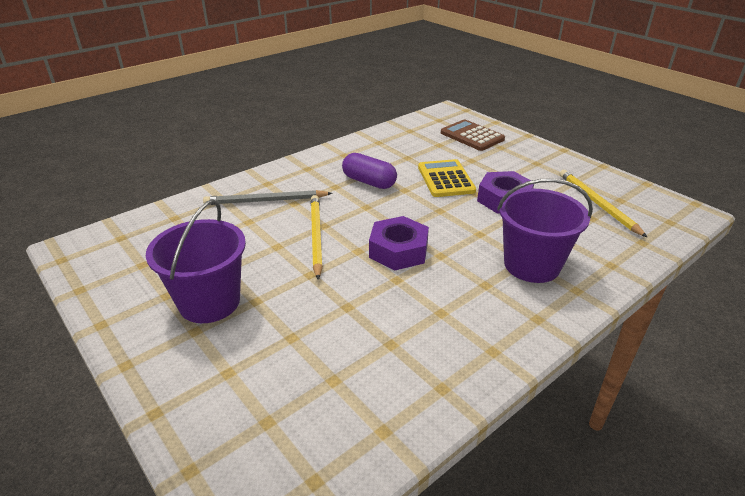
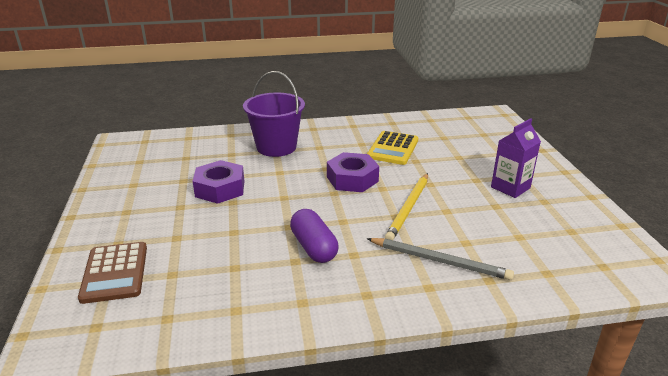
camera: 150 degrees left, 5 degrees down
purple bucket [146,199,246,323] -> purple carton [491,118,541,198]
yellow calculator [418,159,476,197] -> yellow calculator moved to [367,131,418,165]
yellow pencil [560,170,647,237] -> none

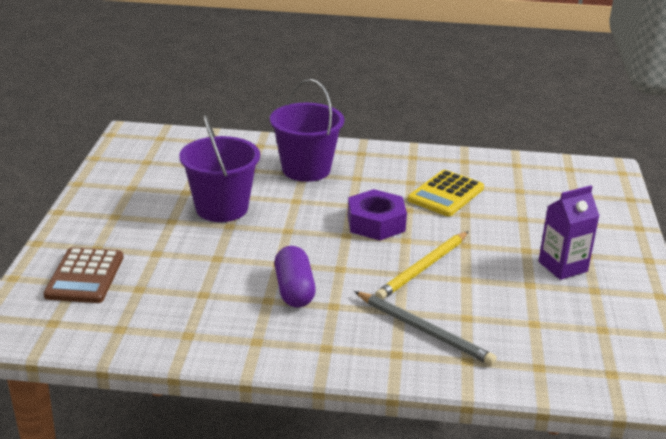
camera: 15 degrees right, 0 degrees up
purple nut [193,160,244,204] -> purple bucket [179,115,260,222]

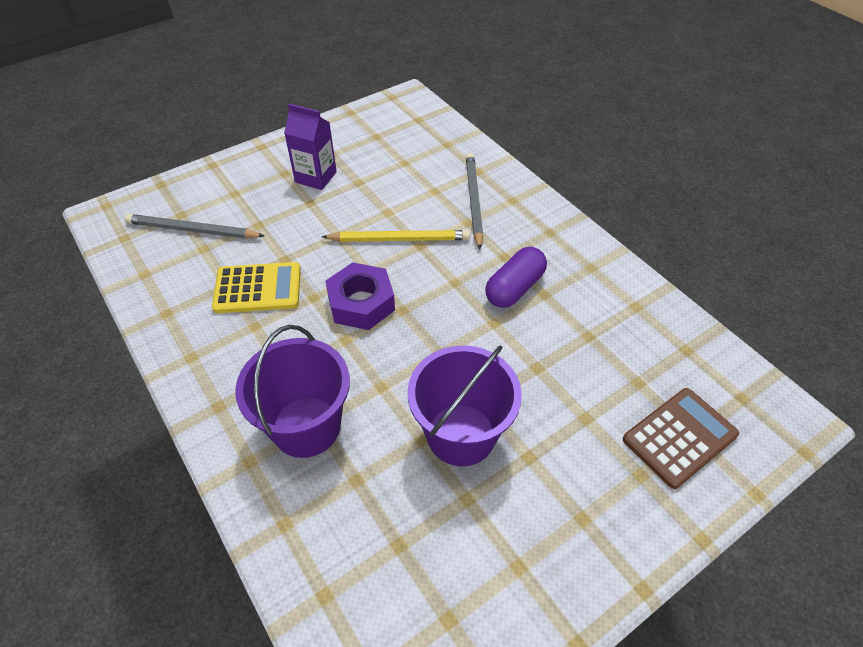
camera: 130 degrees left, 20 degrees up
none -> grey pencil [124,214,264,239]

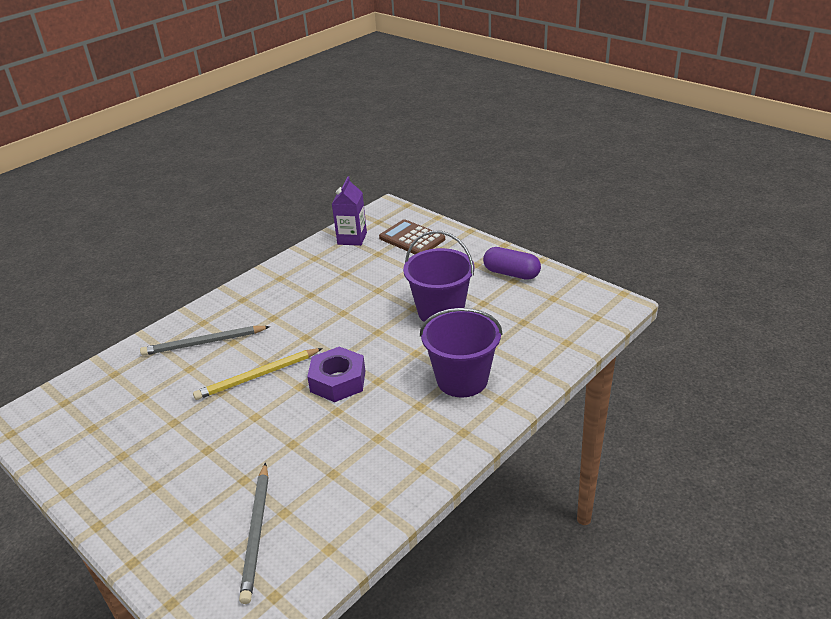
camera: 100 degrees left, 15 degrees down
yellow calculator [212,262,301,313] -> none
purple carton [284,104,337,190] -> purple carton moved to [332,176,367,246]
yellow pencil [322,230,470,242] -> yellow pencil turned 105 degrees counterclockwise [193,348,323,400]
purple capsule [485,247,547,308] -> purple capsule moved to [483,247,541,280]

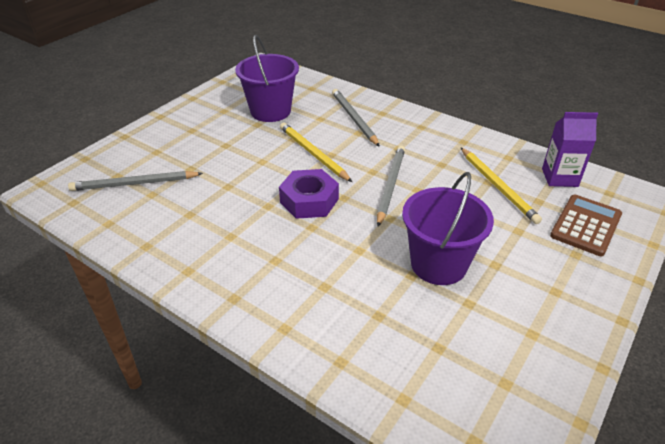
camera: 80 degrees right, 5 degrees up
purple bucket [420,308,503,398] -> purple bucket moved to [235,35,299,122]
purple capsule [483,247,541,280] -> none
none -> grey pencil [377,146,405,227]
none -> yellow pencil [461,148,542,224]

